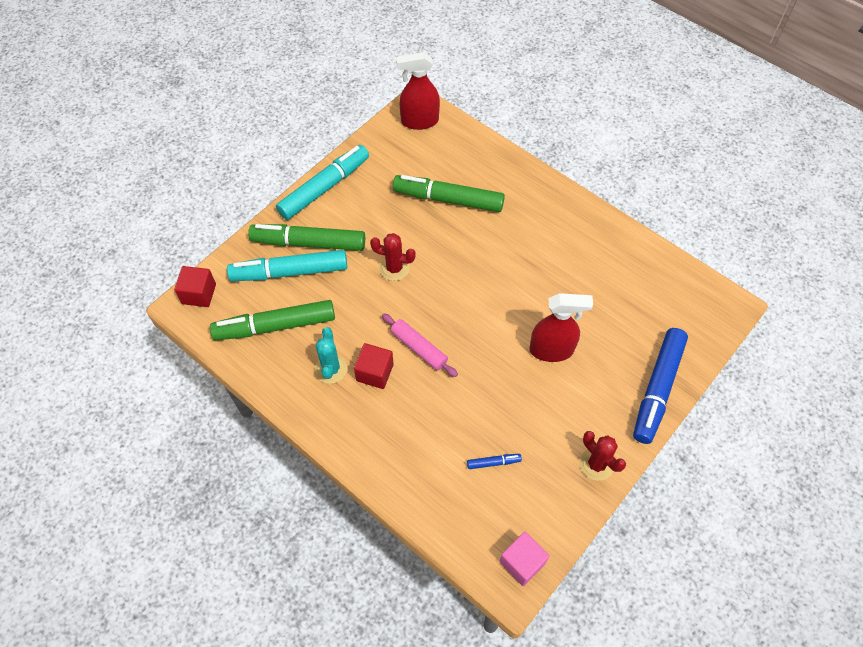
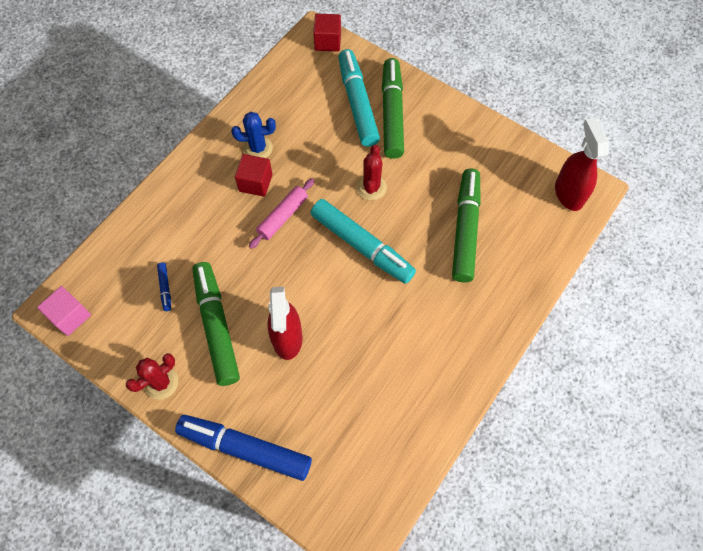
camera: 85 degrees right, 5 degrees up
green marker [210,300,335,341] -> green marker moved to [192,262,240,386]
turquoise marker [276,145,369,220] -> turquoise marker moved to [311,199,416,284]
turquoise cactus [315,327,347,384] -> blue cactus [231,112,276,158]

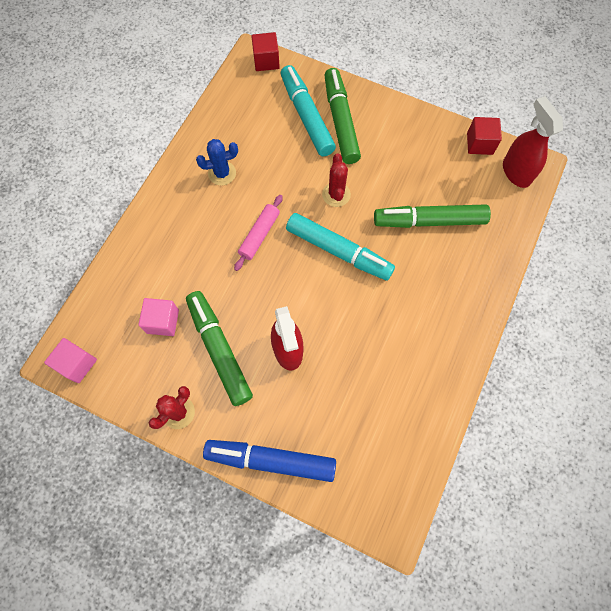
camera: 10 degrees left, 5 degrees up
blue marker [157,263,171,311] -> pink cube [138,298,179,336]
red cube [235,154,273,197] -> red cube moved to [467,117,502,155]
green marker [452,169,481,282] -> green marker turned 90 degrees counterclockwise [374,204,491,228]

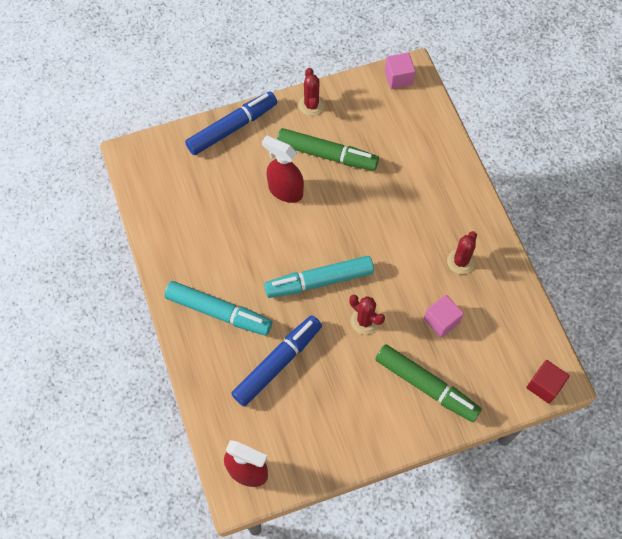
camera: 135 degrees right, 5 degrees down
pink cube [138,298,179,336] -> pink cube moved to [424,295,464,338]
blue cactus [196,139,238,186] -> red cactus [447,231,477,274]
pink rolling pin [234,195,283,271] -> none
turquoise marker [281,65,336,156] -> turquoise marker moved to [164,281,272,336]
green marker [374,204,491,228] -> blue marker [231,315,322,407]
red cube [467,117,502,155] -> none

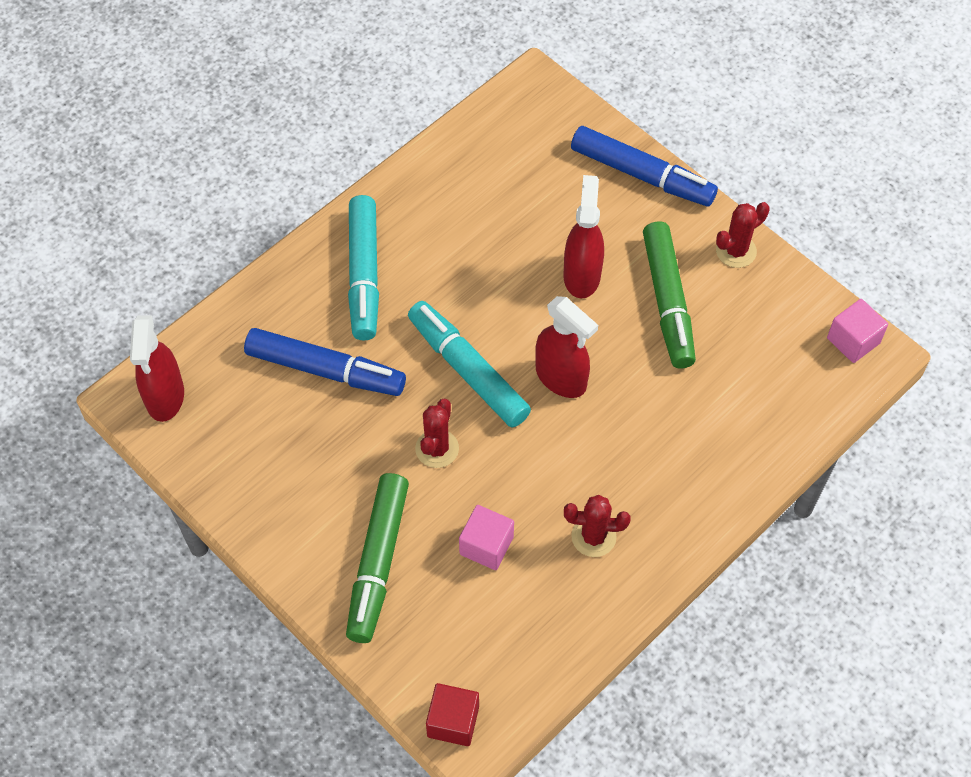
camera: 65 degrees right, 5 degrees down
none -> red spray bottle [535,296,598,398]

